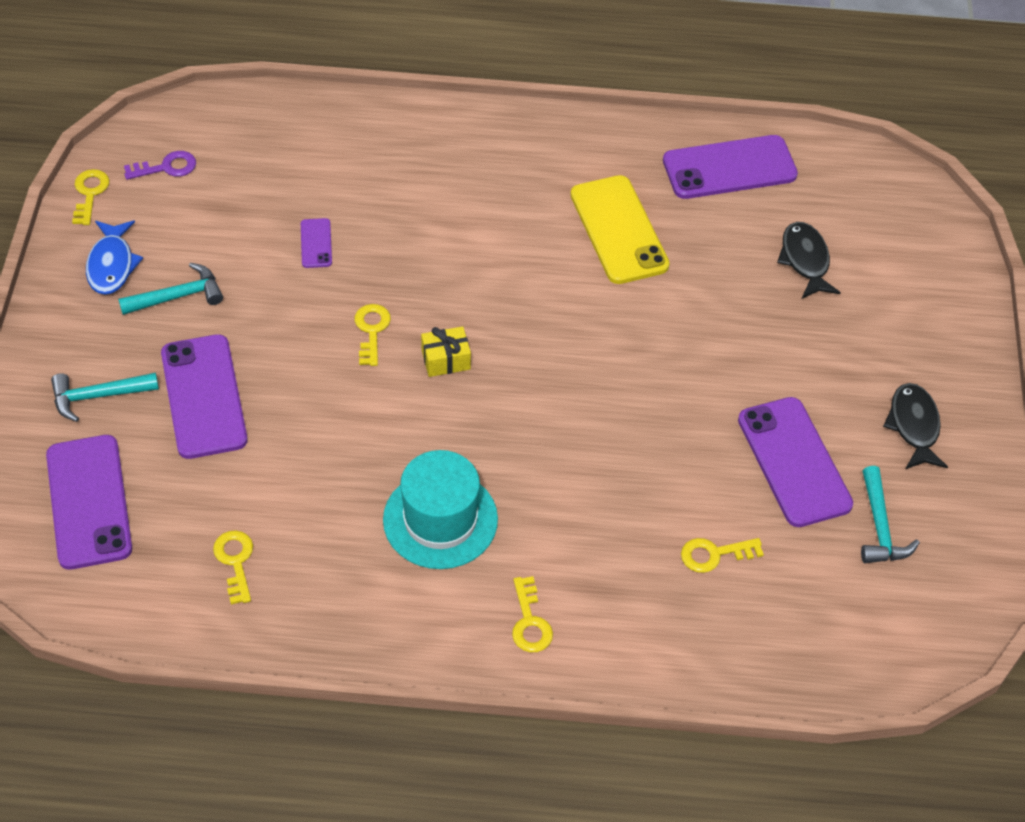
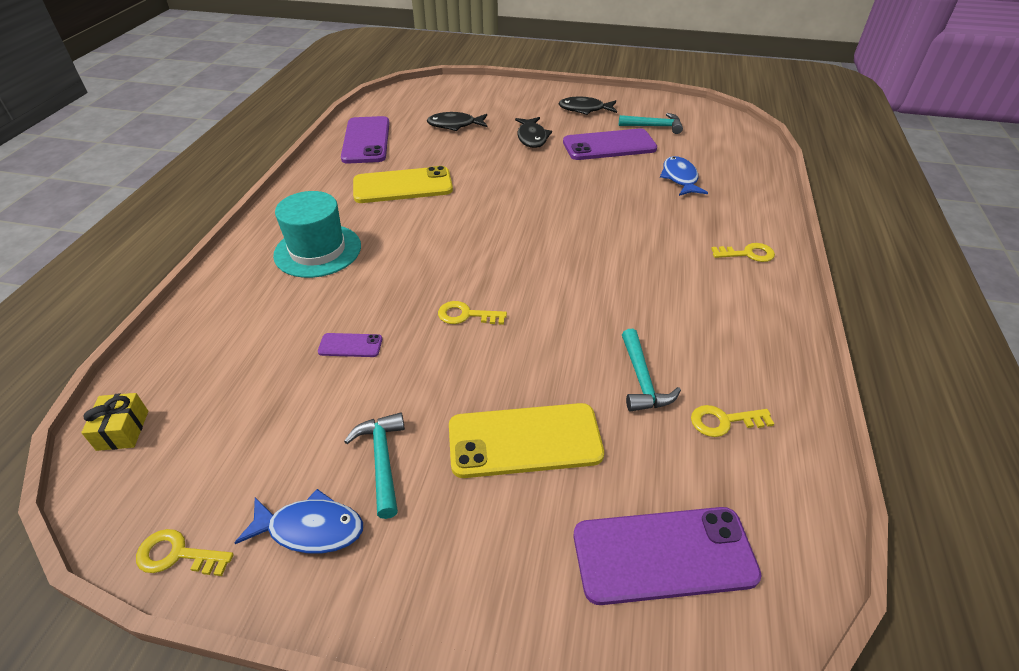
camera: 80 degrees left, 10 degrees down
turquoise hammer [51,372,159,422] -> turquoise hammer moved to [622,329,681,412]
purple key [124,151,196,180] -> none
purple phone [161,334,248,459] -> yellow phone [449,403,604,478]
turquoise hat [383,450,498,569] -> turquoise hat moved to [273,191,361,278]
yellow gift [421,326,471,377] -> yellow gift moved to [81,393,148,451]
yellow key [681,538,764,573] -> blue fish [660,156,708,196]
none -> black fish [515,117,552,148]

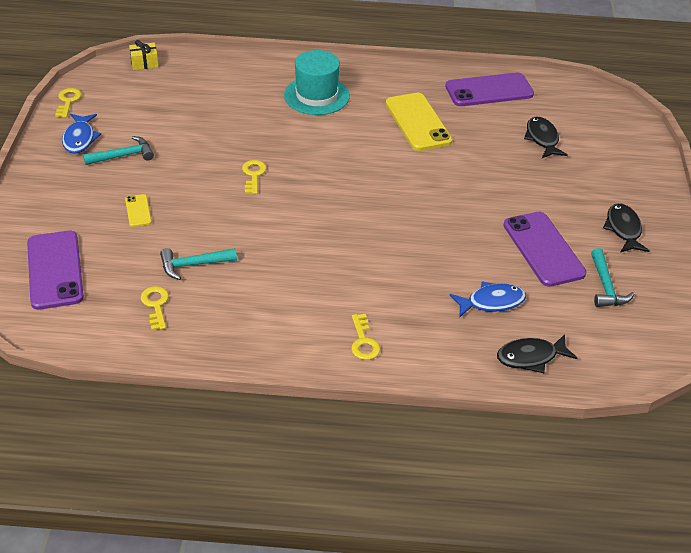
camera: 80 degrees right, 0 degrees up
purple phone [318,333,382,357] -> none
yellow phone [449,403,604,478] -> yellow phone [125,194,152,227], size x0.46
black fish [515,117,552,148] -> black fish moved to [497,334,577,373]

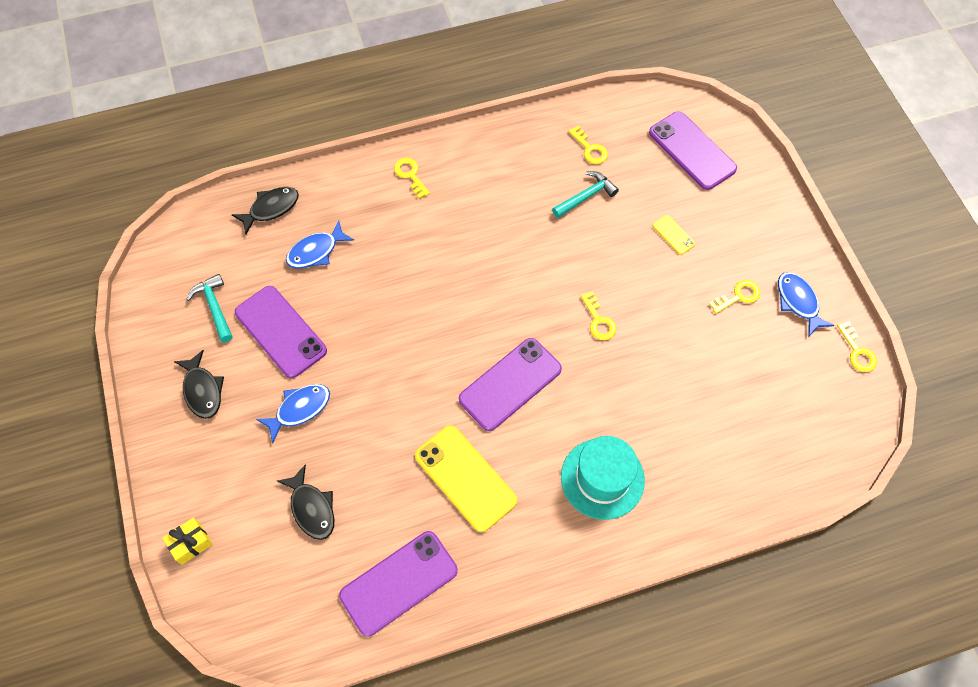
camera: 160 degrees right, 20 degrees up
turquoise hammer [83,136,154,165] -> yellow key [709,280,760,314]
yellow gift [129,40,159,70] -> yellow gift moved to [163,518,213,565]
none -> blue fish [256,384,330,443]
none -> purple phone [459,338,562,431]

